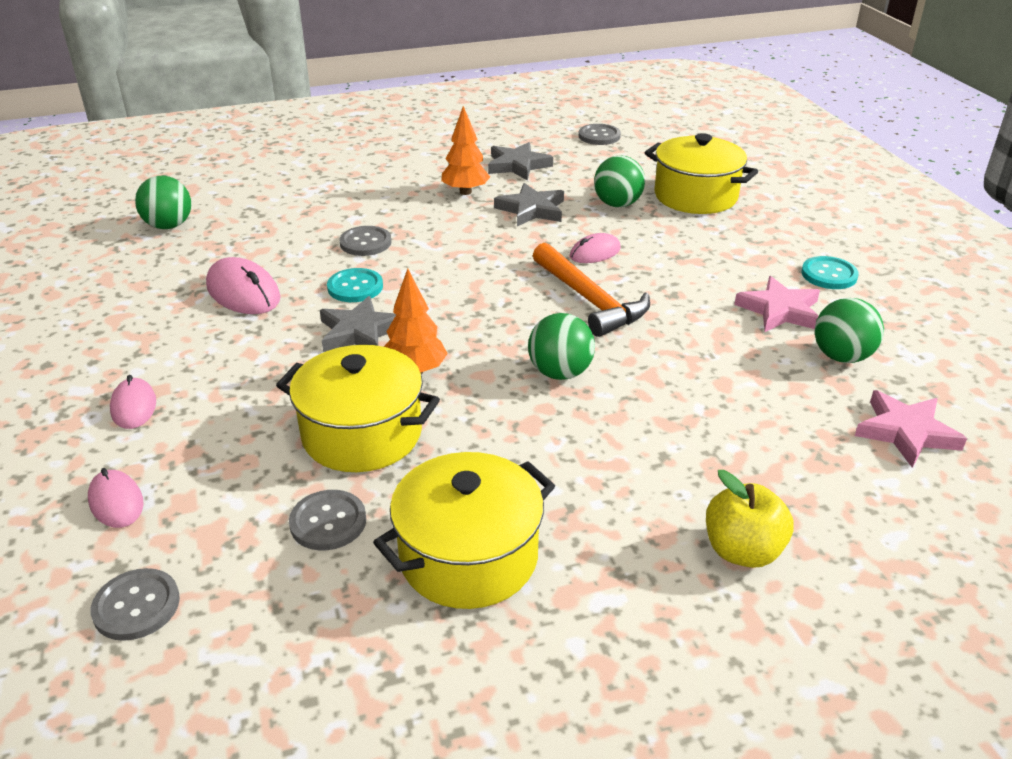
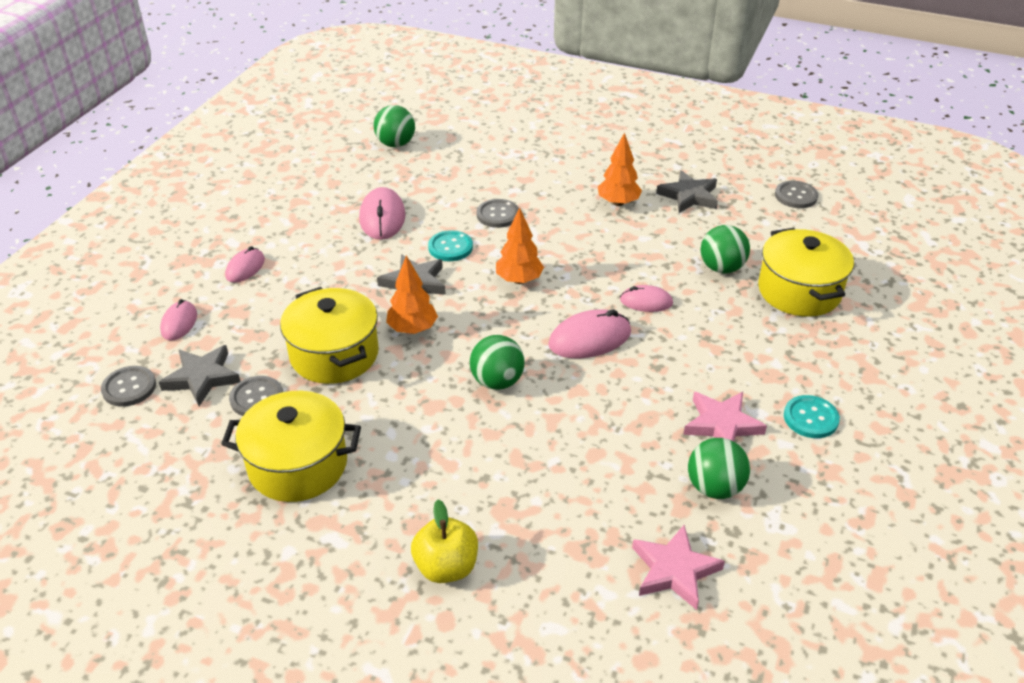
camera: 40 degrees right, 5 degrees up
grey star [494,183,564,226] -> grey star moved to [159,345,240,406]
orange hammer [533,243,650,337] -> pink mouse [548,309,631,358]
none -> orange tree [496,208,544,284]

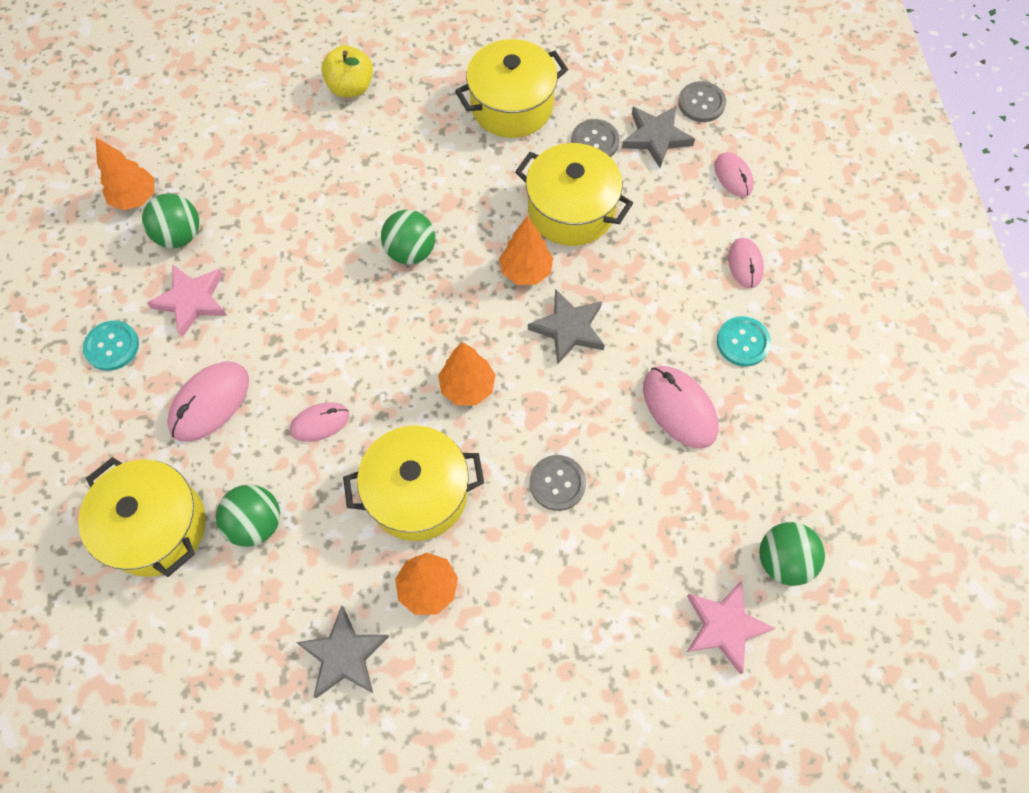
camera: 150 degrees right, 25 degrees up
turquoise button [428,230,473,261] -> turquoise button moved to [717,316,771,367]
pink mouse [548,309,631,358] -> pink mouse moved to [167,361,249,442]
pink star [632,525,725,610] -> pink star moved to [687,581,776,674]
grey button [775,181,818,208] -> none
none -> orange tree [96,138,154,210]
none -> yellow pot [343,425,484,541]

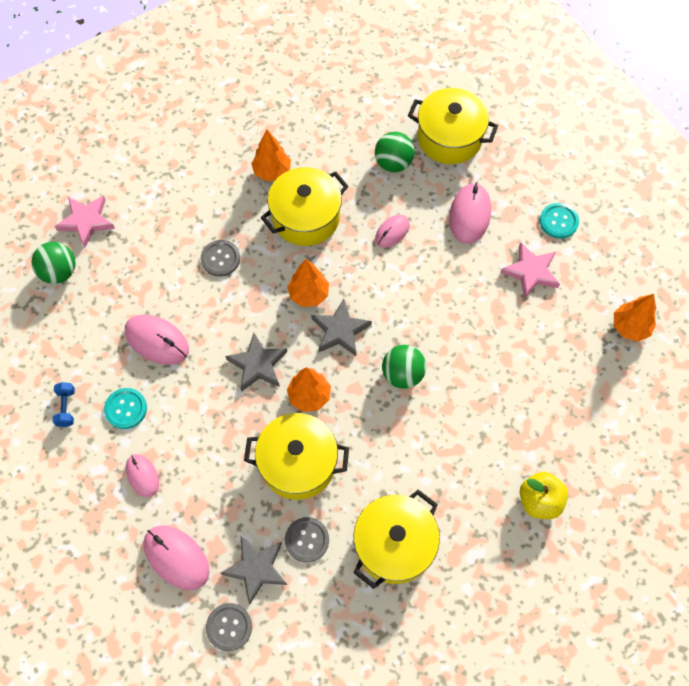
camera: 155 degrees right, 0 degrees up
green ball [142,193,199,248] -> none
grey star [296,606,389,698] -> grey star moved to [311,299,372,356]
pink mouse [714,152,754,197] -> pink mouse [144,526,209,590], size x1.60
none -> blue dumbbell [53,382,75,427]

